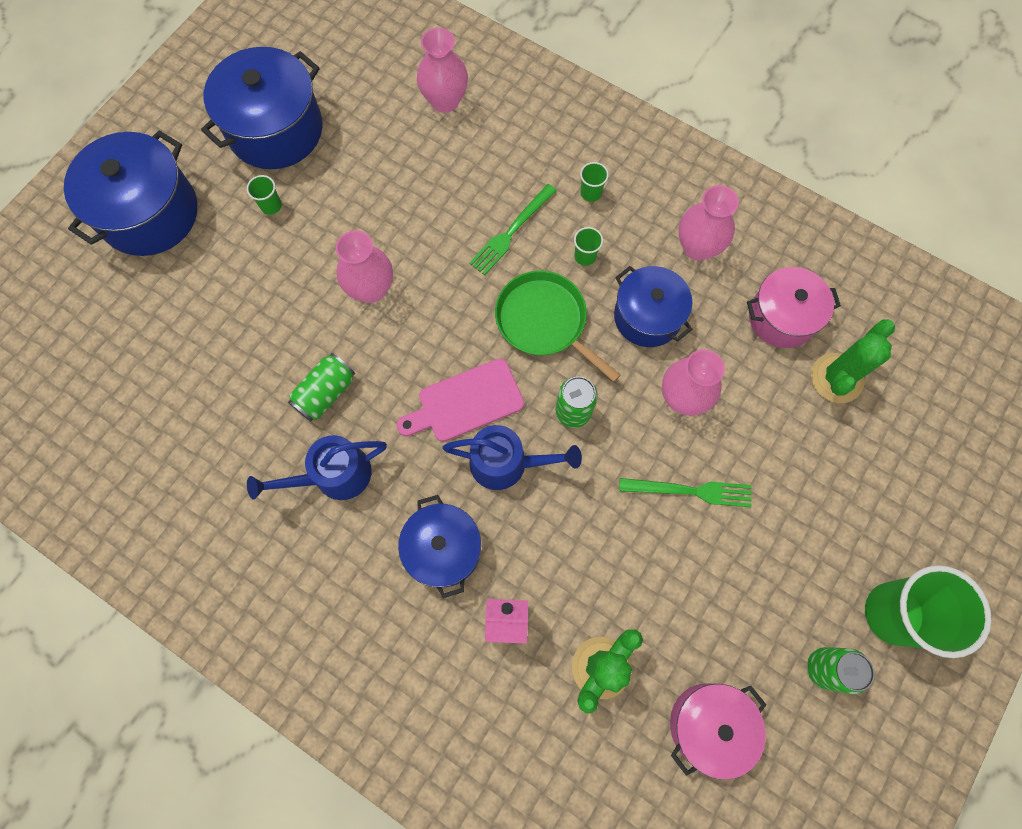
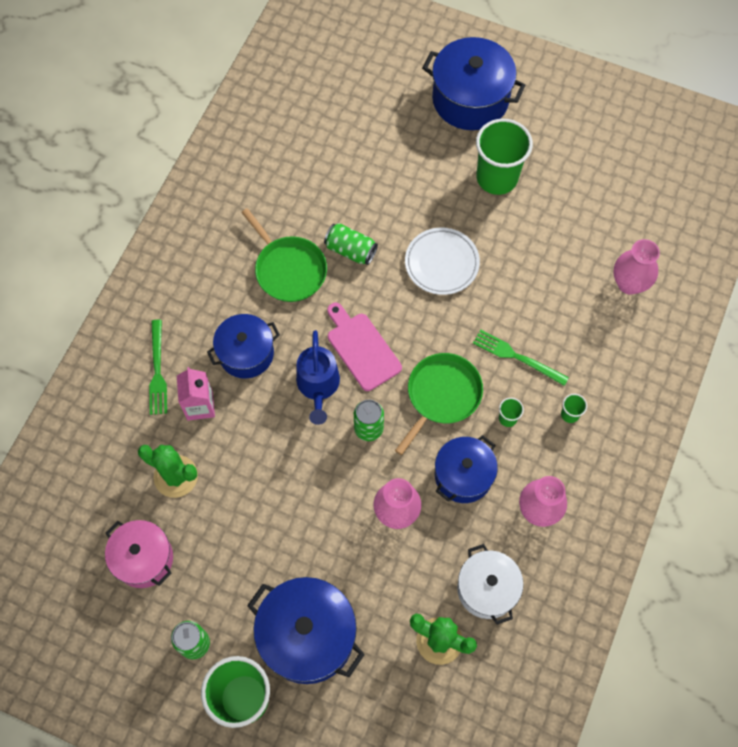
camera: 80 degrees right, 5 degrees down
blue pot [201,47,323,169] -> blue pot moved to [247,577,365,684]
green cup [247,175,282,215] -> green cup [476,119,533,195], size x2.44
blue watering can [247,435,387,500] -> green pan [241,208,327,302]
pink vase [336,230,393,303] -> white plate [405,228,480,295]
green fork [619,478,751,507] -> green fork moved to [149,320,167,415]
pink pot [747,267,841,348] -> white pot [457,544,523,625]

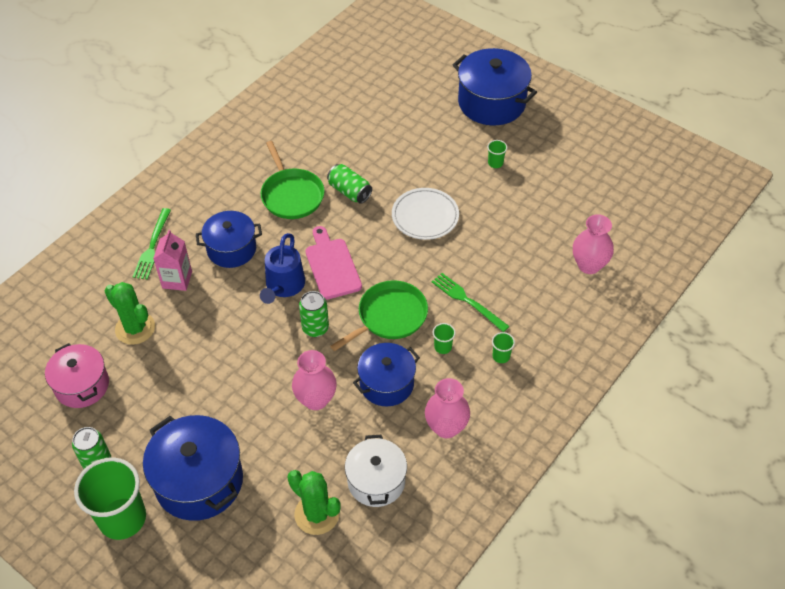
camera: 15 degrees right, 15 degrees down
green cup [476,119,533,195] -> green cup [487,140,507,168], size x0.41

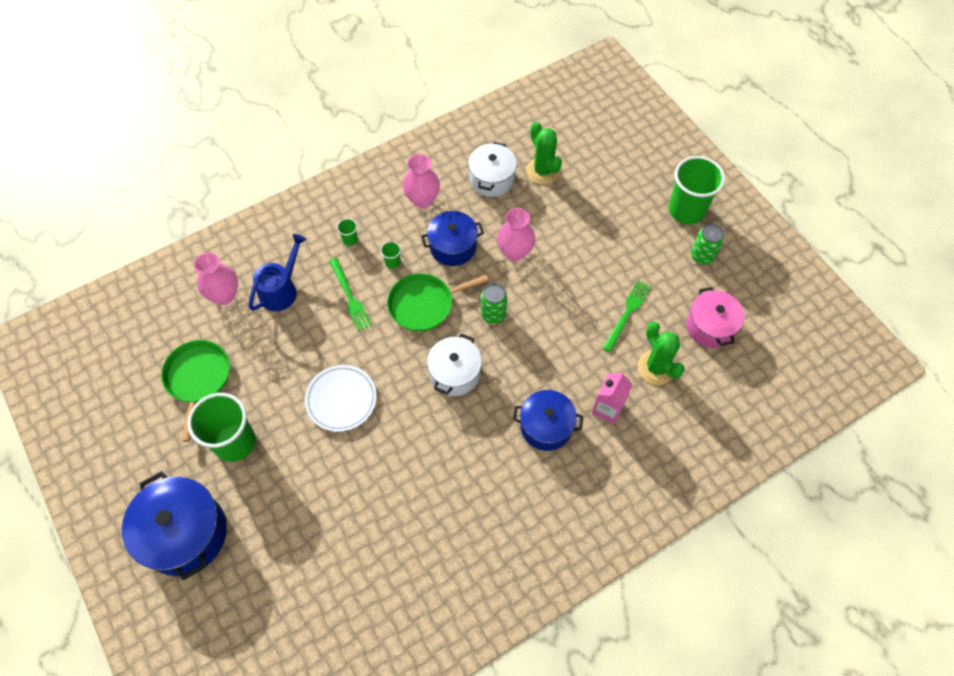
camera: 160 degrees left, 10 degrees up
green fork [133,208,171,280] -> green fork moved to [603,280,651,352]
blue pot [143,415,243,521] -> none
blue watering can [260,233,305,304] -> blue watering can moved to [249,234,307,311]
green pan [261,141,325,219] -> green pan moved to [161,340,230,442]
pink cutting board [305,226,362,300] -> white pot [427,334,482,396]
green can [327,164,372,204] -> none
green cup [487,140,507,168] -> green cup [187,393,256,462], size x2.44

